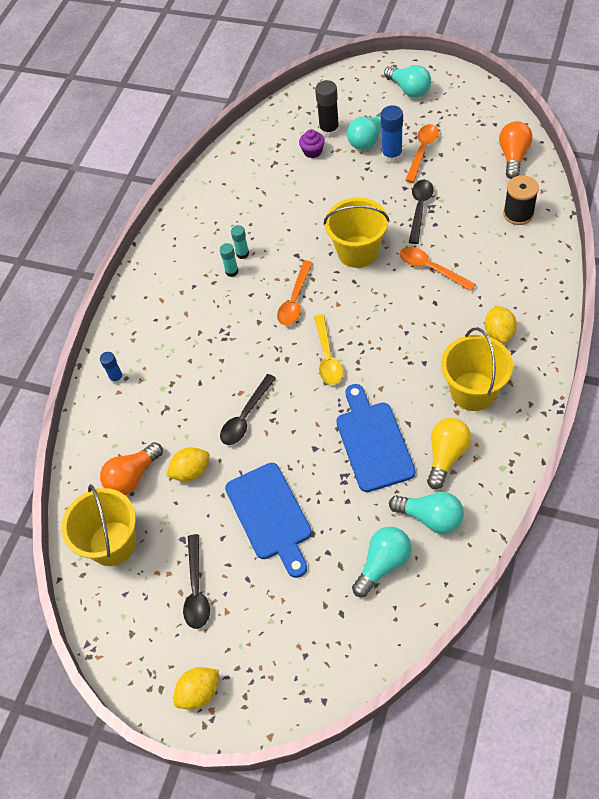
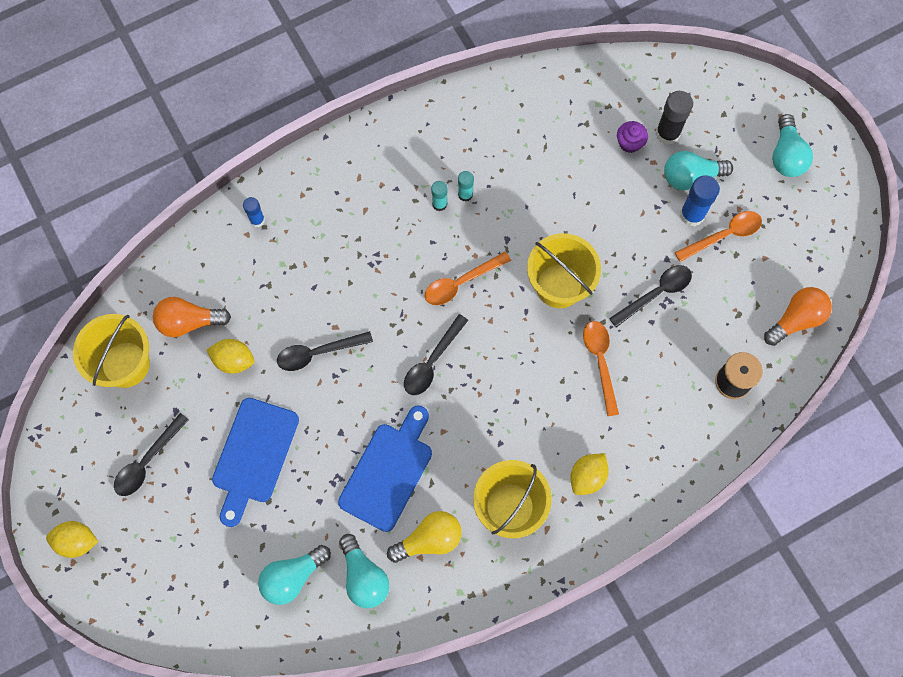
camera: 35 degrees right, 15 degrees up
yellow spoon [314,314,343,385] -> black spoon [404,314,468,395]
turquoise light bulb [352,527,412,597] -> turquoise light bulb turned 150 degrees clockwise [258,545,331,605]

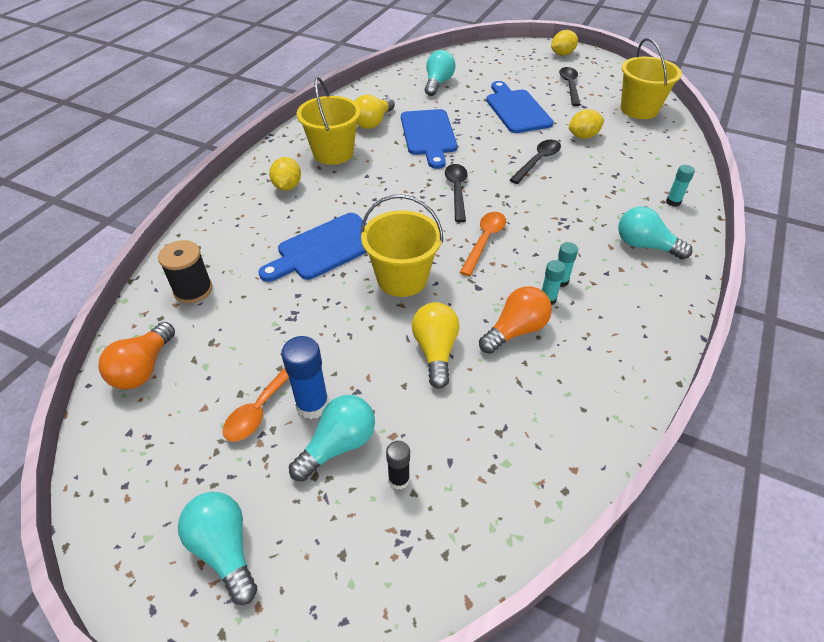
camera: 145 degrees right, 25 degrees down
orange light bulb [153,297,231,337] -> orange light bulb moved to [479,286,552,354]
blue glue stick [243,197,265,227] -> turquoise glue stick [666,165,695,207]
turquoise light bulb [339,534,389,608] -> turquoise light bulb moved to [618,206,692,260]
orange spoon [583,321,619,417] -> blue cutting board [258,213,367,282]
black spoon [609,265,692,327] -> none
purple cupcake [617,121,648,153] -> none
black glue stick [656,91,693,145] -> black glue stick [386,441,410,490], size x0.60
none -> yellow light bulb [412,302,459,389]

